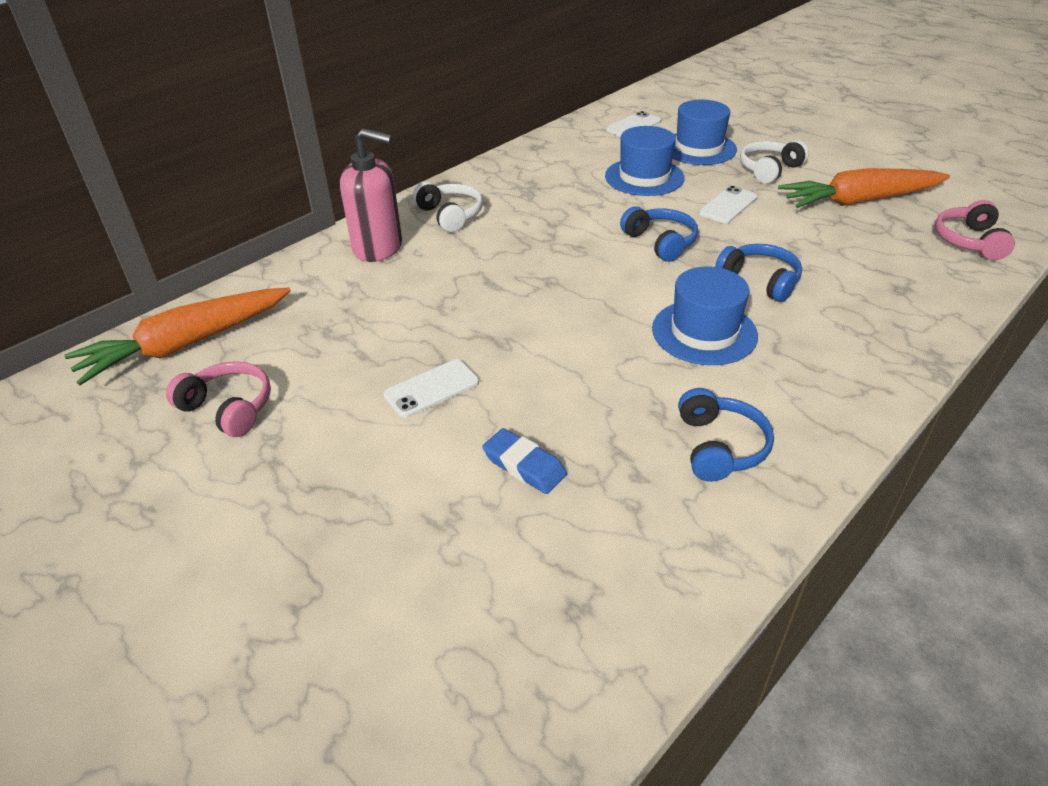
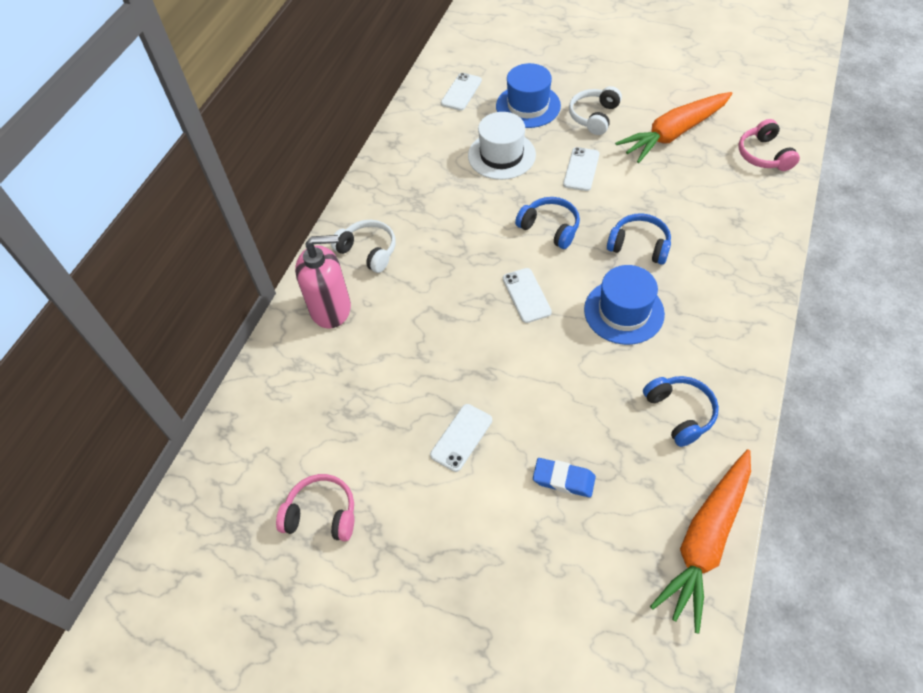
camera: 20 degrees left, 15 degrees up
orange carrot [64,288,291,385] -> orange carrot moved to [650,450,751,633]
blue hat [605,126,684,196] -> white hat [468,112,536,180]
none -> white phone [503,268,552,323]

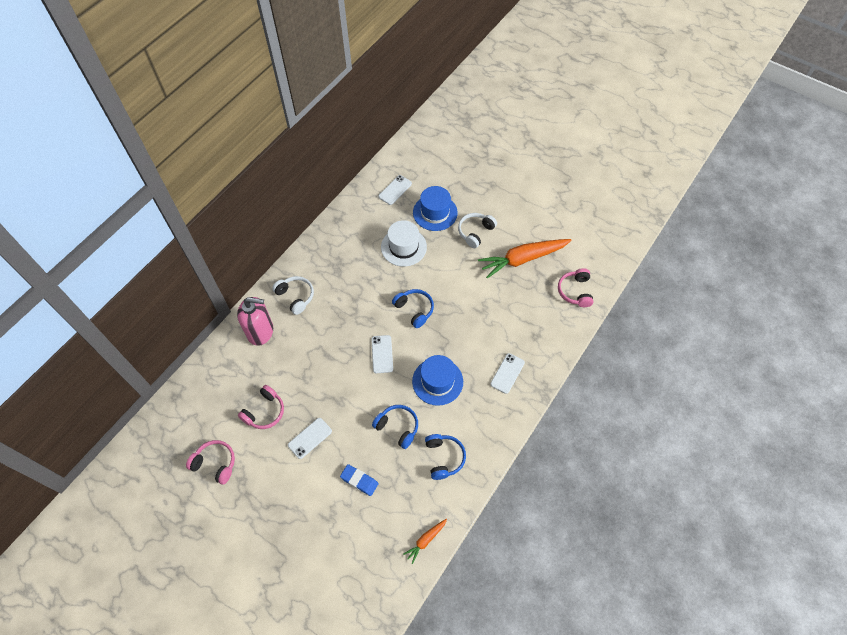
camera: 10 degrees right, 5 degrees up
white phone [563,147,600,191] -> white phone moved to [490,353,525,394]
blue headphones [607,213,671,265] -> blue headphones moved to [372,405,418,449]
orange carrot [650,450,751,633] -> orange carrot [403,519,447,564], size x0.46
none -> pink headphones [238,385,284,429]

